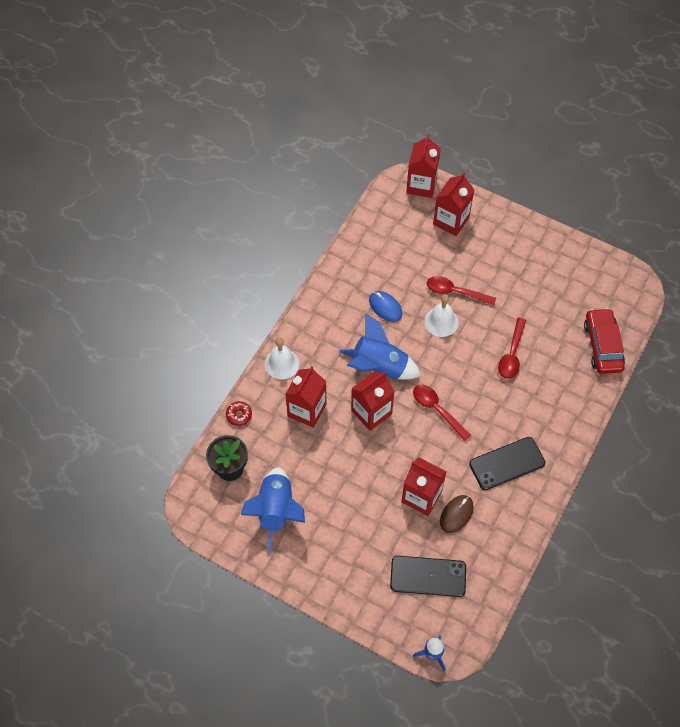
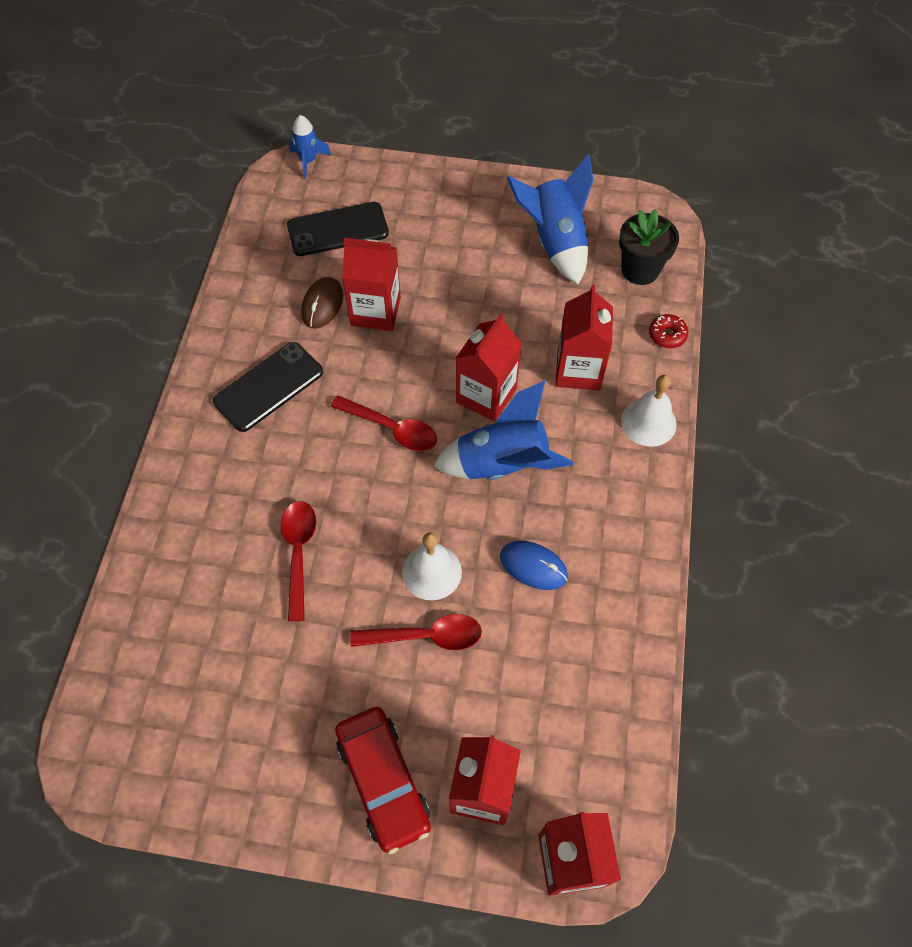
camera: 160 degrees right, 0 degrees up
red car [584,308,625,374] -> red car moved to [335,707,431,854]

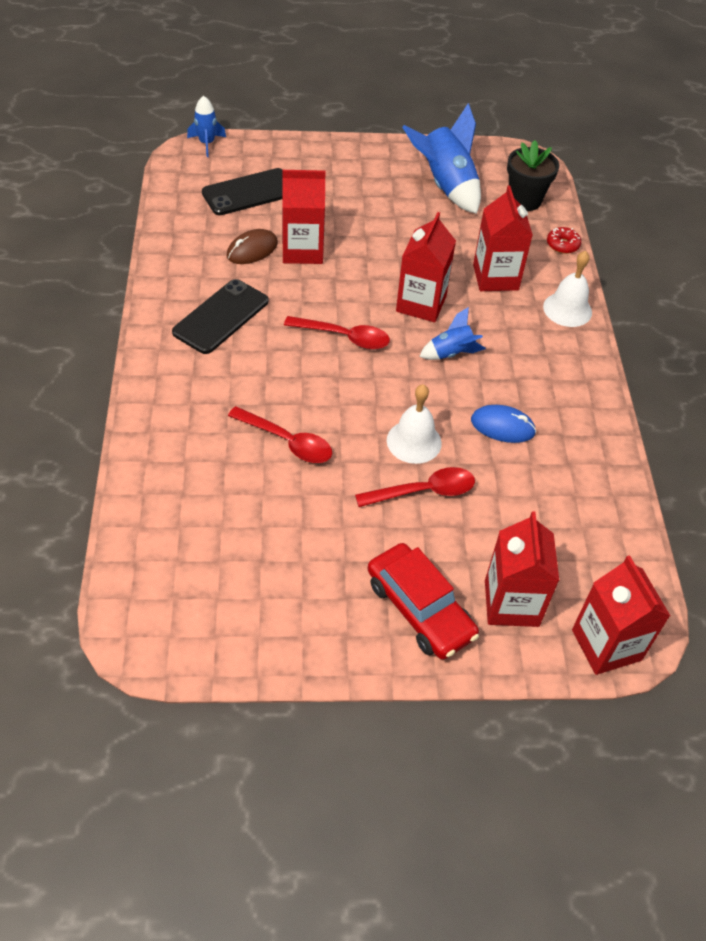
camera: 15 degrees left, 10 degrees down
red spoon [281,501,316,621] -> red spoon turned 135 degrees clockwise [228,406,332,463]
brown mouse [301,277,343,328] -> brown mouse turned 45 degrees clockwise [227,229,278,264]
blue rocket [433,381,573,480] -> blue rocket [419,307,486,360], size x0.54

